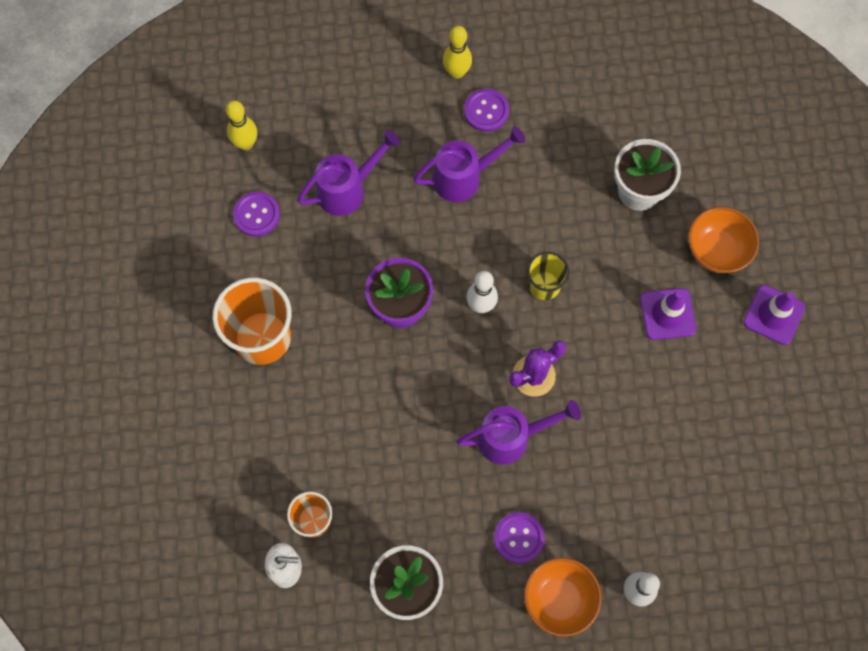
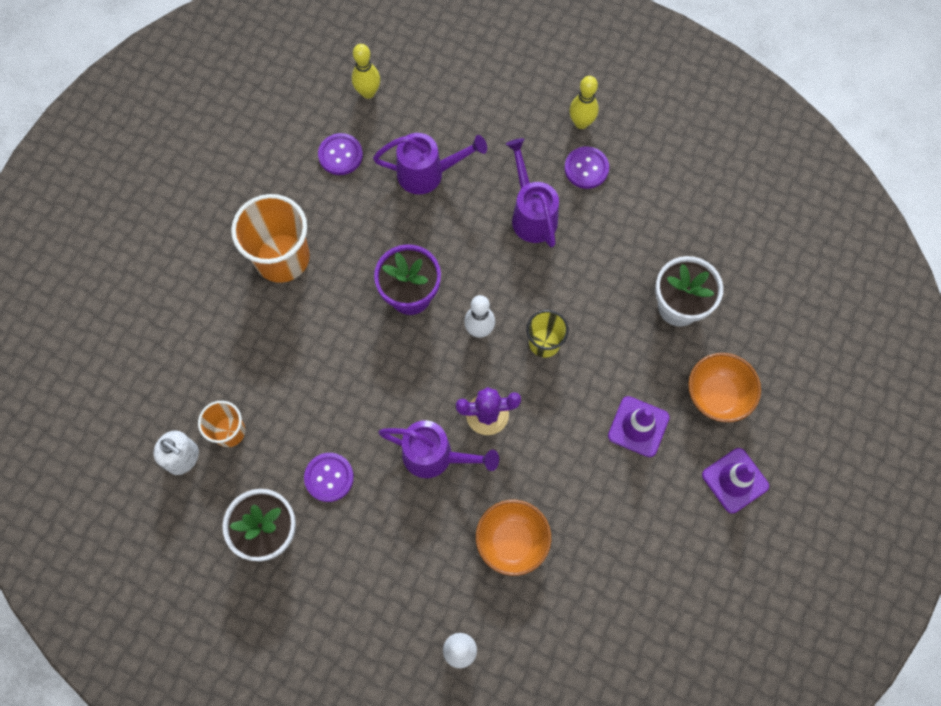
camera: 30 degrees right, 0 degrees up
purple watering can [413,126,526,202] -> purple watering can turned 120 degrees counterclockwise [506,138,559,247]
purple button [494,512,545,564] -> purple button moved to [304,453,354,502]
orange bowl [524,557,602,637] -> orange bowl moved to [476,500,551,576]

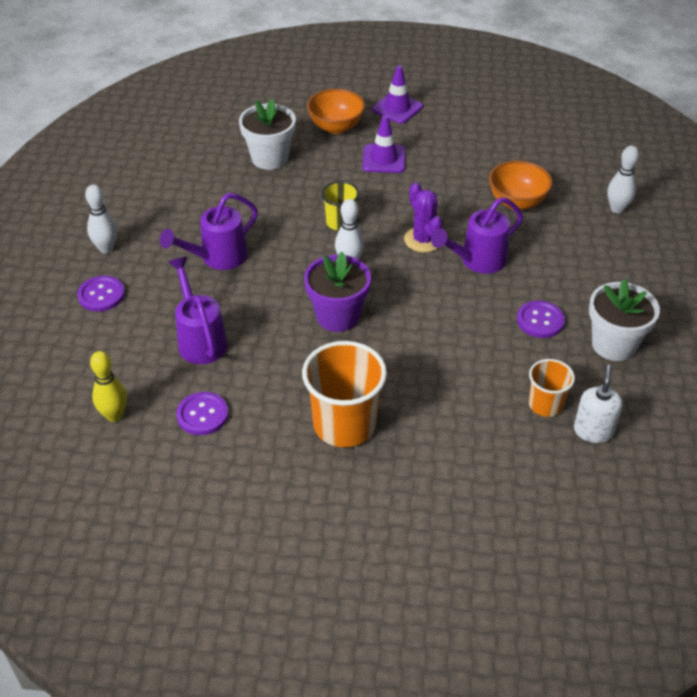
camera: 110 degrees left, 25 degrees down
purple watering can [378,420,499,478] -> purple watering can turned 120 degrees counterclockwise [431,197,523,274]
purple button [564,146,609,189] -> purple button moved to [77,276,125,312]
yellow bowling pin [570,76,599,129] -> white bowling pin [85,185,117,253]

